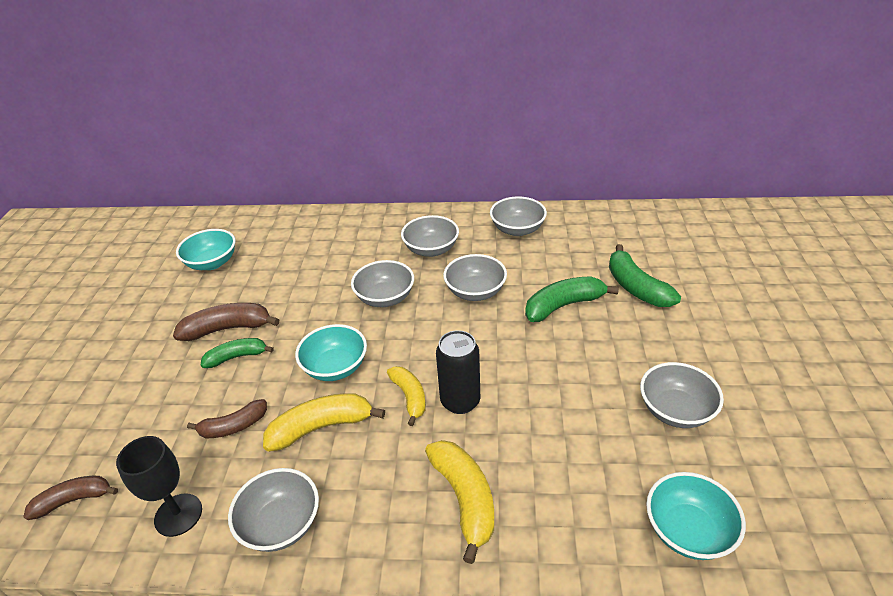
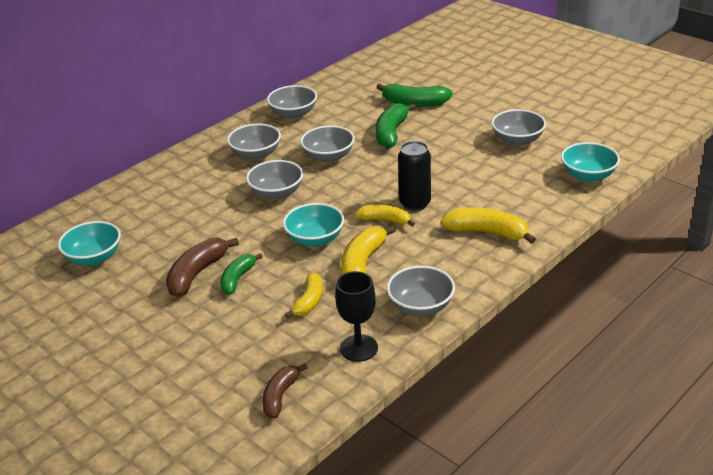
camera: 50 degrees left, 5 degrees down
brown banana [187,399,267,438] -> yellow banana [285,273,323,318]

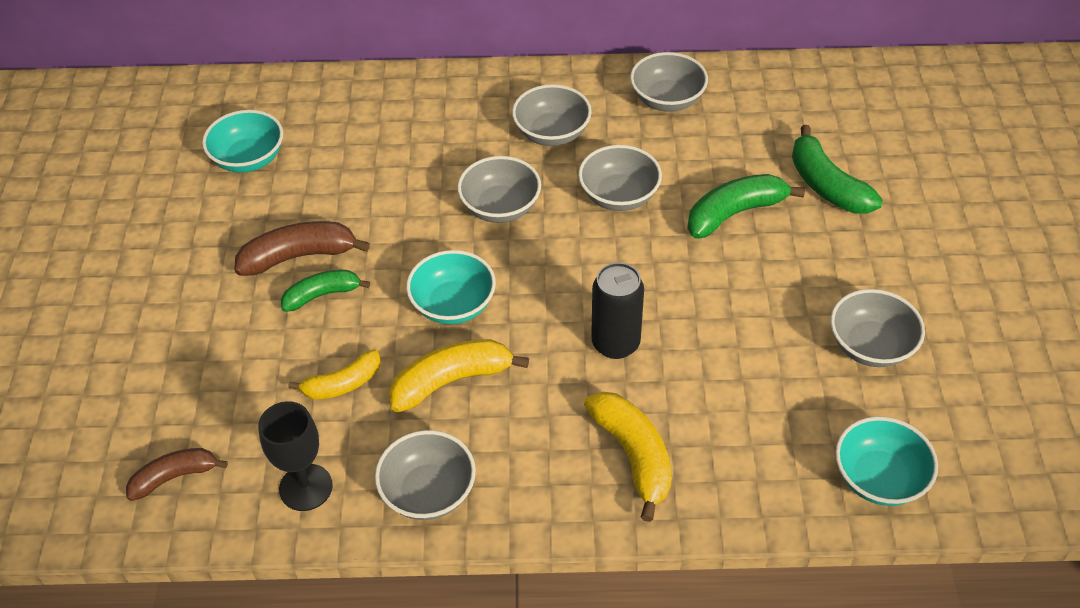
camera: 45 degrees right, 15 degrees up
yellow banana [355,205,415,227] -> none

